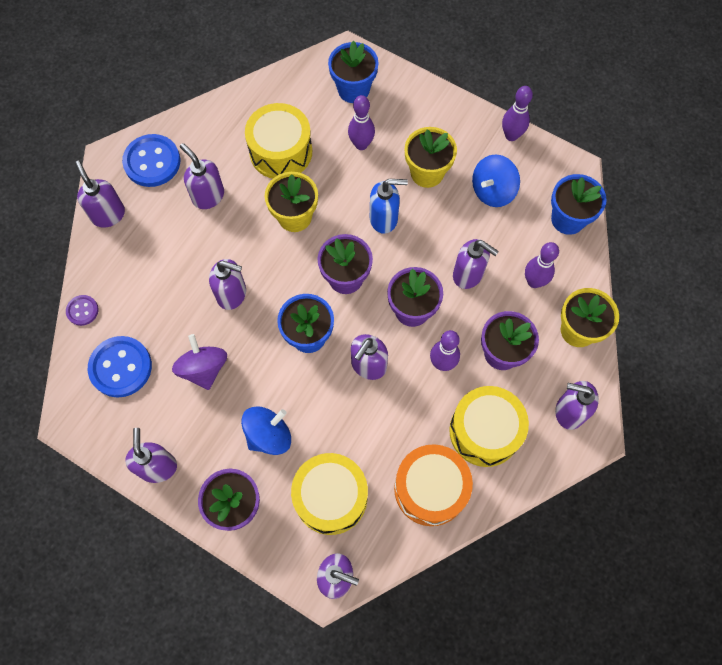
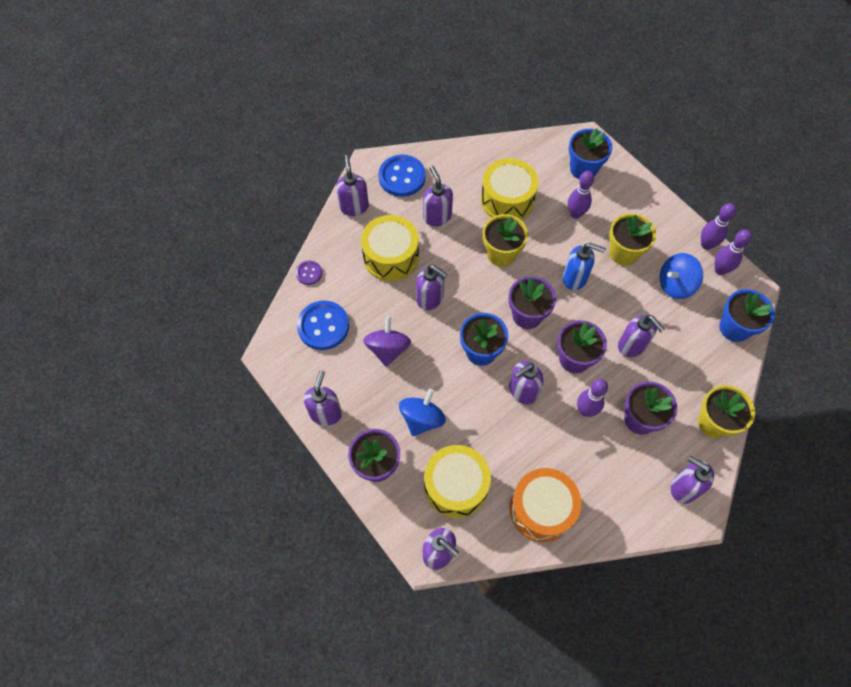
camera: 20 degrees right, 5 degrees down
blue spinning top [241,406,291,455] -> blue spinning top turned 45 degrees counterclockwise [399,389,446,436]
yellow drum [449,386,529,467] -> yellow drum moved to [361,215,419,281]
purple bowling pin [525,242,559,288] -> purple bowling pin moved to [715,230,752,275]

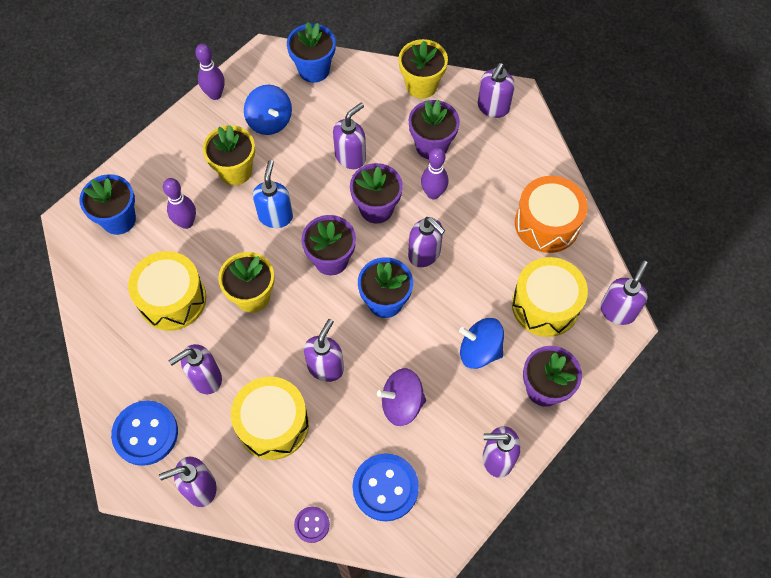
camera: 100 degrees left, 0 degrees up
purple bowling pin [715,230,752,275] -> none

